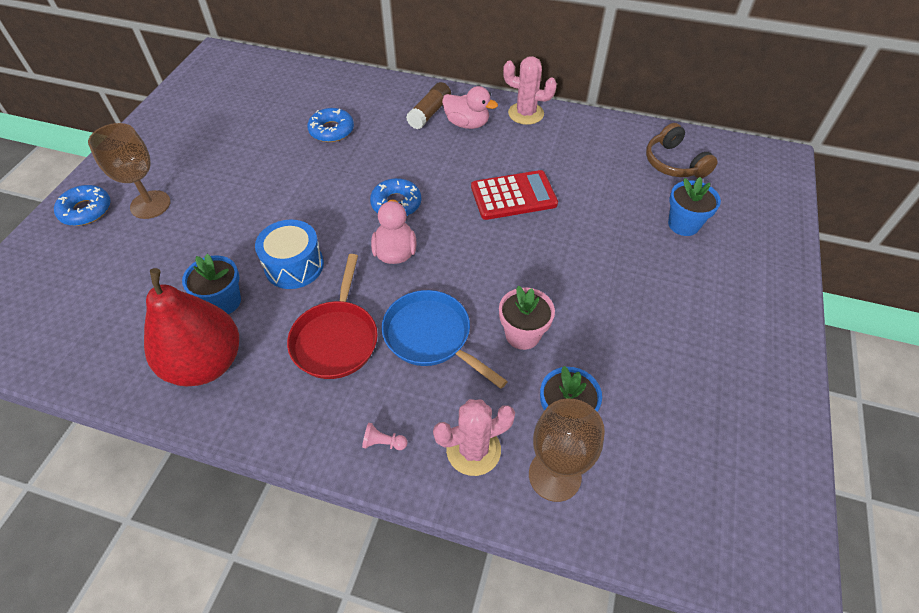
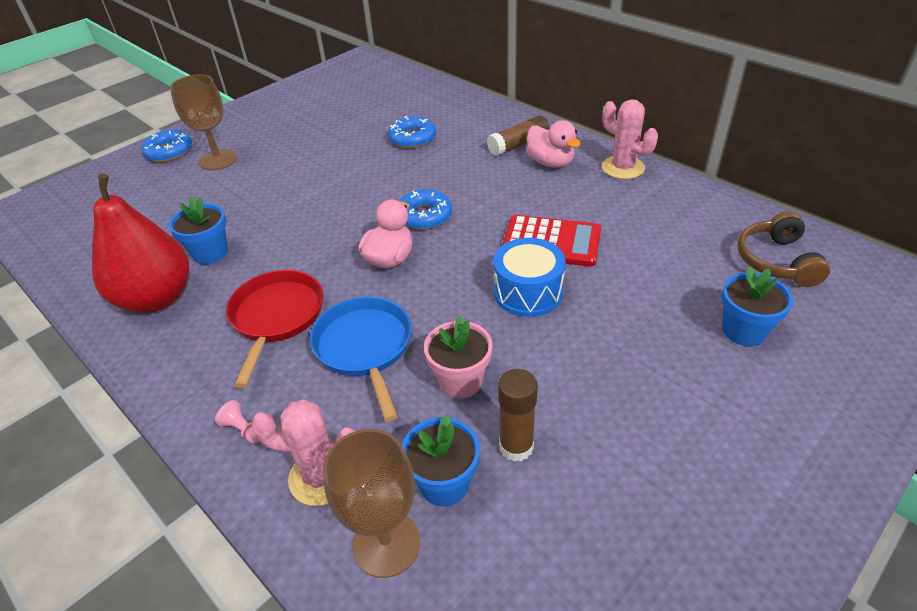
camera: 30 degrees right, 10 degrees down
blue drum [255,220,324,289] -> blue drum moved to [493,238,566,317]
red pan [287,254,378,379] -> red pan turned 150 degrees clockwise [226,270,323,388]
none -> brown glue stick [498,369,538,462]

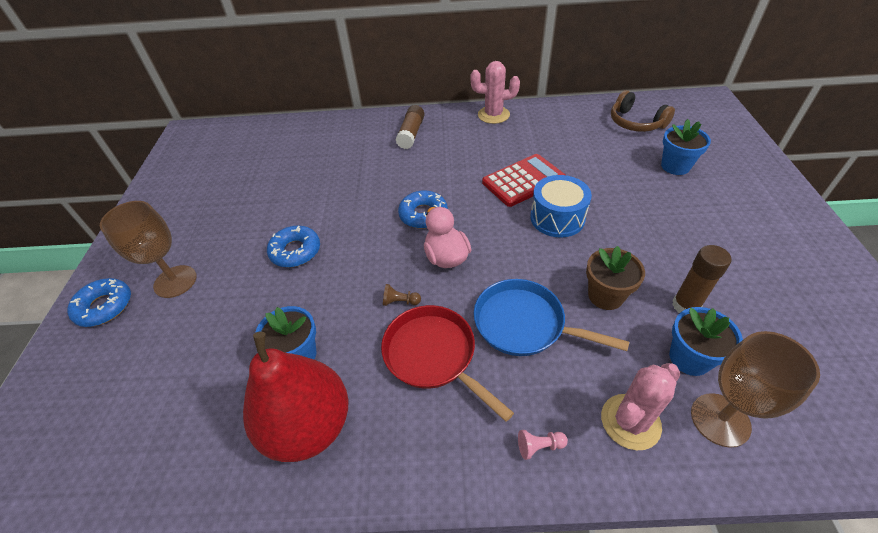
camera: 45 degrees left, 5 degrees up
blue donut [388,116,436,148] -> blue donut moved to [267,226,320,267]
pink flower pot [424,316,493,398] -> brown flower pot [586,246,645,310]
pink duck [526,120,581,168] -> none
none -> brown pawn [383,284,421,306]

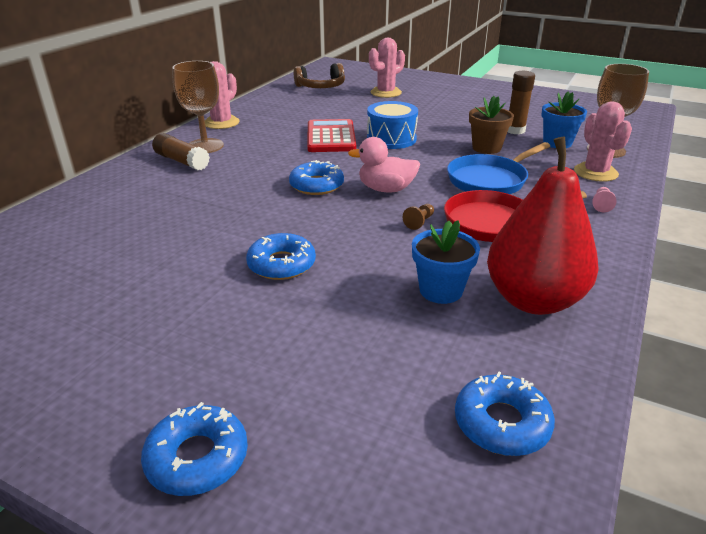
camera: 65 degrees left, 15 degrees down
brown goblet [100,201,197,298] -> brown goblet moved to [172,61,224,153]
blue flower pot [661,119,711,175] -> pink cactus [369,38,405,98]
none -> blue donut [455,371,555,456]

